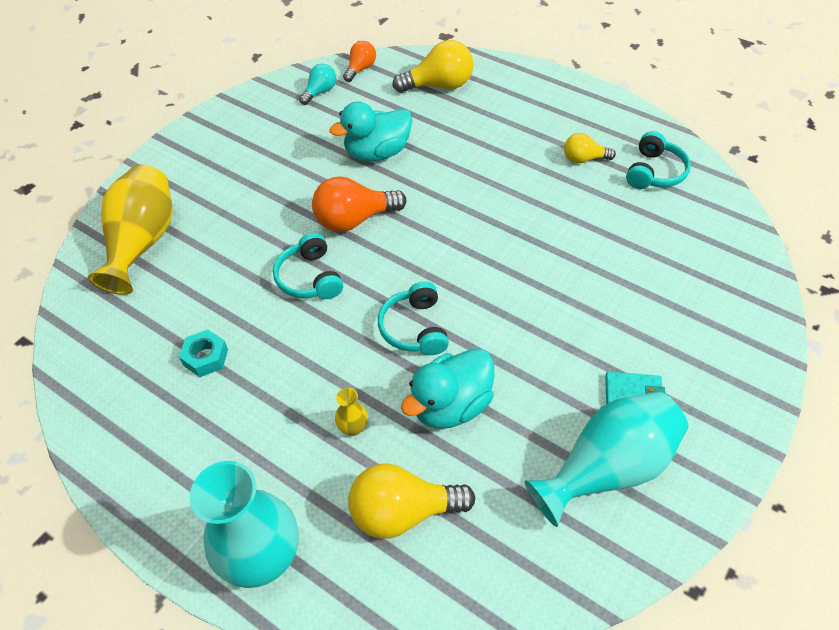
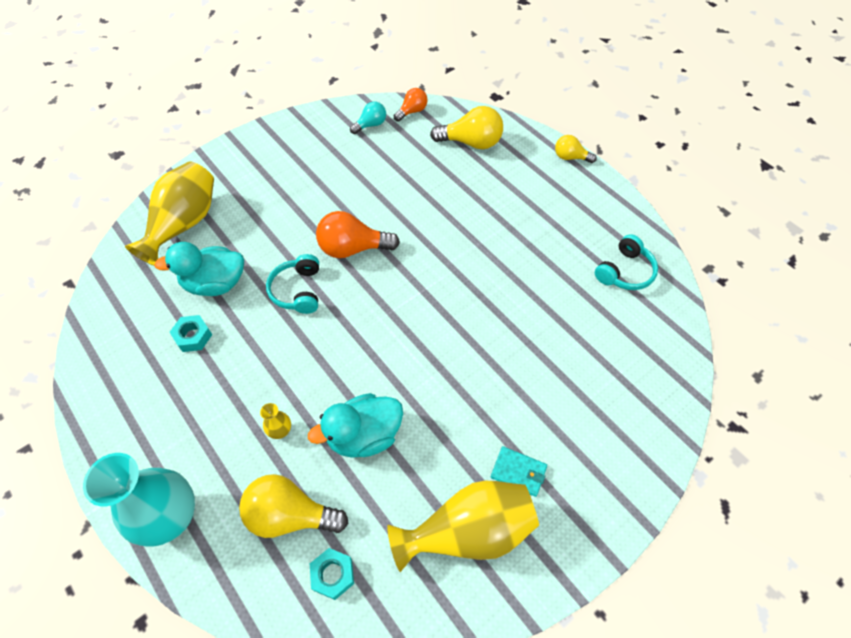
camera: 15 degrees right, 5 degrees up
turquoise duck [329,102,412,162] -> turquoise duck moved to [154,242,244,296]
turquoise headphones [378,281,449,355] -> none
turquoise vase [524,392,688,527] -> yellow vase [387,481,539,572]
yellow light bulb [564,133,616,163] -> yellow light bulb moved to [555,135,597,163]
none -> turquoise nut [310,548,354,600]

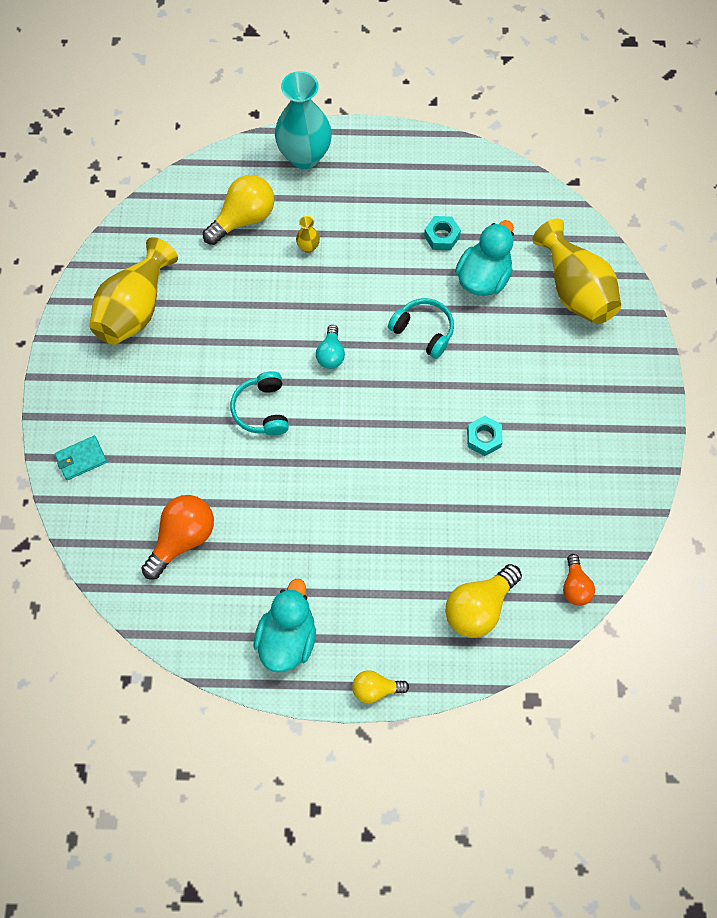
camera: 130 degrees right, 10 degrees up
turquoise duck [308,393,403,458] -> turquoise duck moved to [253,579,316,672]
turquoise nut [310,548,354,600] -> turquoise nut moved to [467,416,503,456]
orange light bulb [316,211,400,258] -> orange light bulb moved to [141,495,214,580]
turquoise light bulb [350,102,386,134] -> turquoise light bulb moved to [316,325,345,369]
turquoise wallet [491,446,547,497] -> turquoise wallet moved to [55,436,107,480]
yellow light bulb [555,135,597,163] -> yellow light bulb turned 150 degrees counterclockwise [352,670,409,703]
turquoise headphones [595,234,658,290] -> turquoise headphones moved to [231,371,289,436]

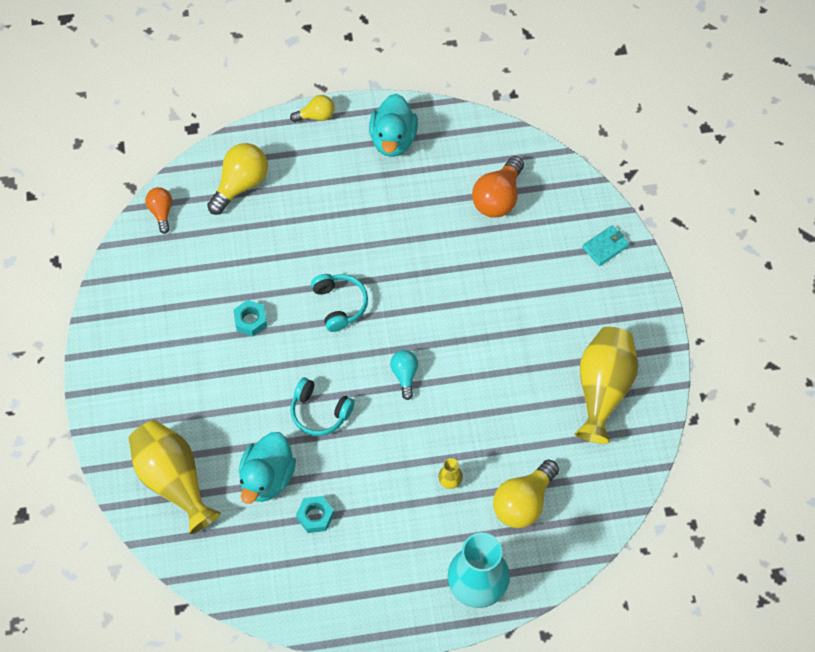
camera: 170 degrees right, 5 degrees down
turquoise headphones [231,371,289,436] -> turquoise headphones moved to [311,274,368,332]

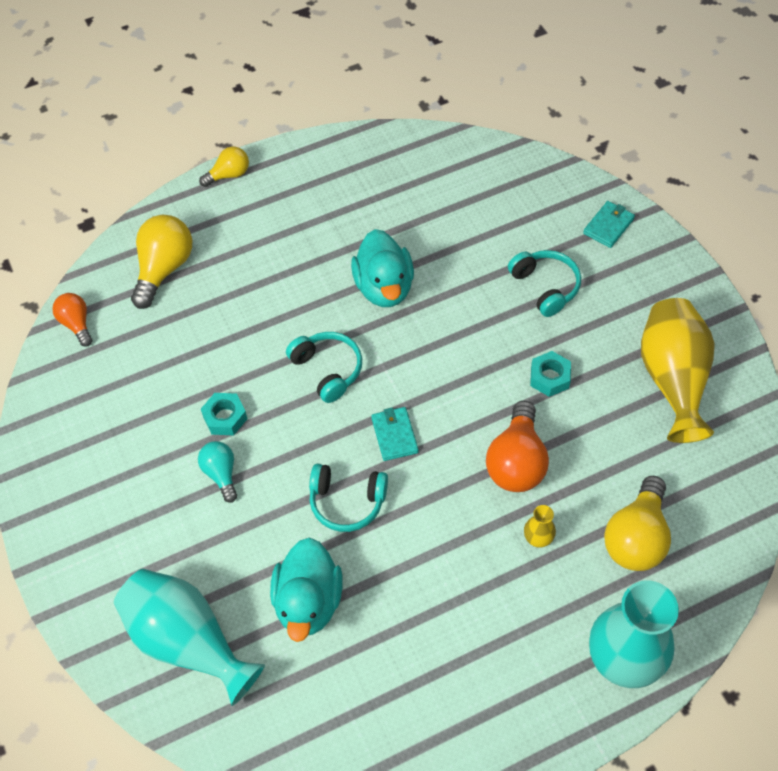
camera: 15 degrees left, 5 degrees down
yellow vase [129,420,221,534] -> turquoise vase [114,569,265,706]
turquoise nut [296,496,334,533] -> turquoise nut moved to [530,351,571,397]
turquoise duck [369,94,418,157] -> turquoise duck moved to [351,229,414,307]
turquoise light bulb [390,350,418,400] -> turquoise light bulb moved to [198,441,237,503]
orange light bulb [472,156,524,218] -> orange light bulb moved to [486,401,549,492]
none -> turquoise wallet [371,407,419,461]
none -> turquoise headphones [508,250,581,317]

